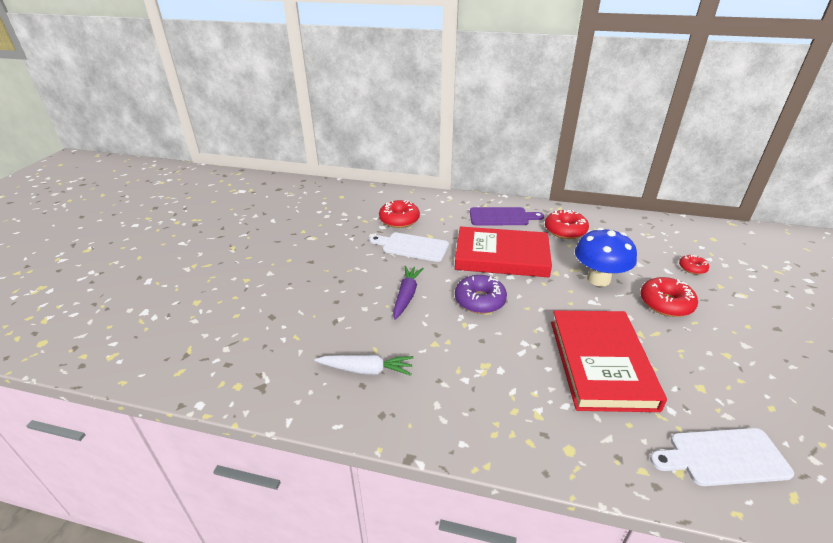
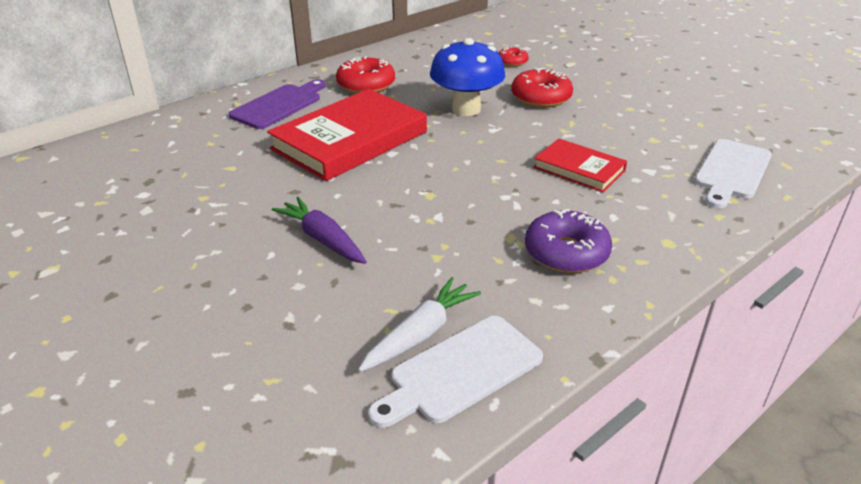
camera: 55 degrees left, 0 degrees up
white cutting board [370,232,449,262] -> white cutting board moved to [368,316,543,428]
red donut [379,200,420,228] -> none
purple donut [455,275,507,314] -> purple donut moved to [525,209,612,273]
red book [551,310,667,412] -> red book [533,139,627,192], size x0.54

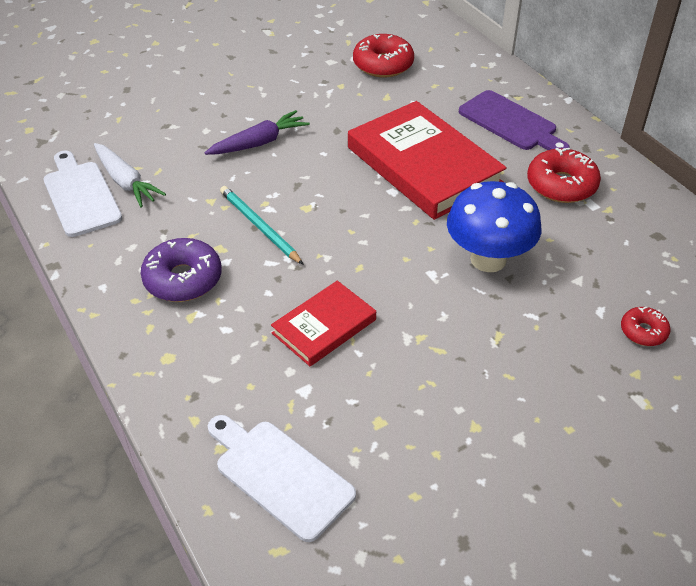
camera: 100 degrees right, 10 degrees up
red donut [511,68,573,108] -> red donut moved to [353,34,414,77]
none -> turquoise pencil [220,186,304,265]

